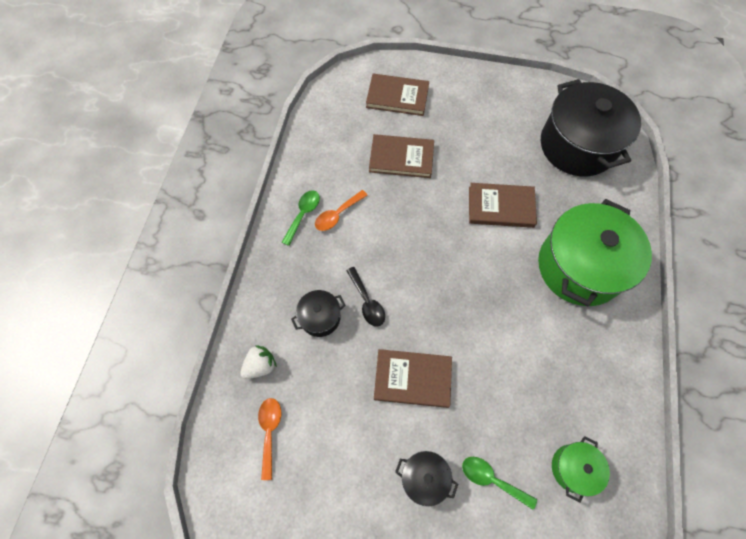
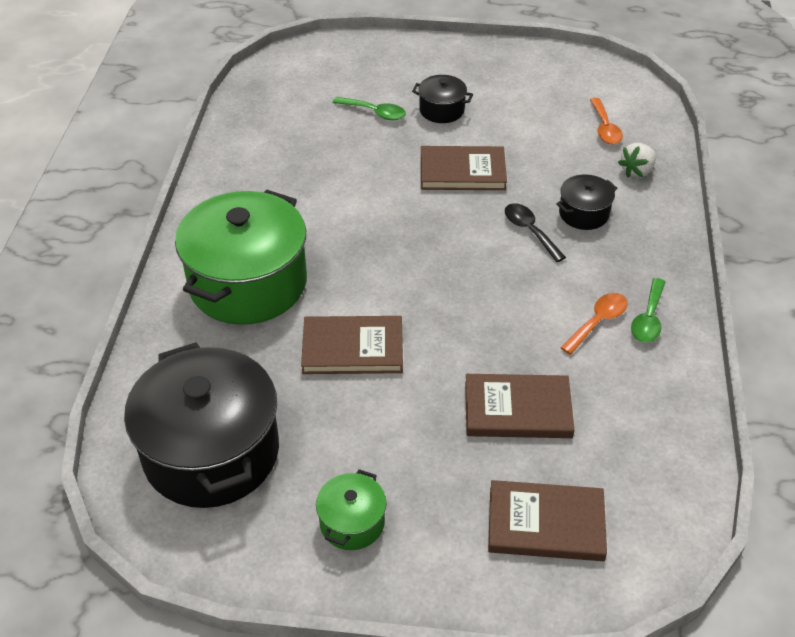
camera: 175 degrees right, 20 degrees down
green pot [552,436,610,503] -> green pot moved to [316,469,386,550]

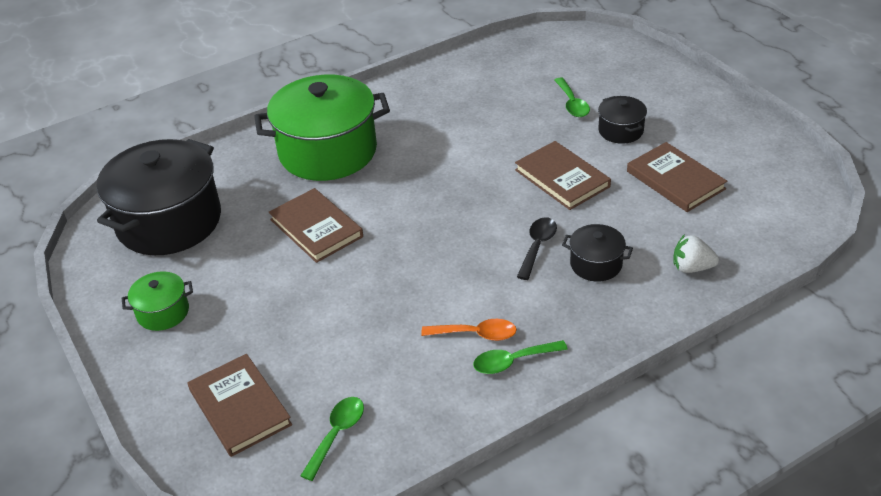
camera: 55 degrees right, 5 degrees down
brown book [465,374,575,438] -> brown book moved to [627,142,727,212]
orange spoon [590,98,623,144] -> none
none -> green spoon [300,397,364,481]

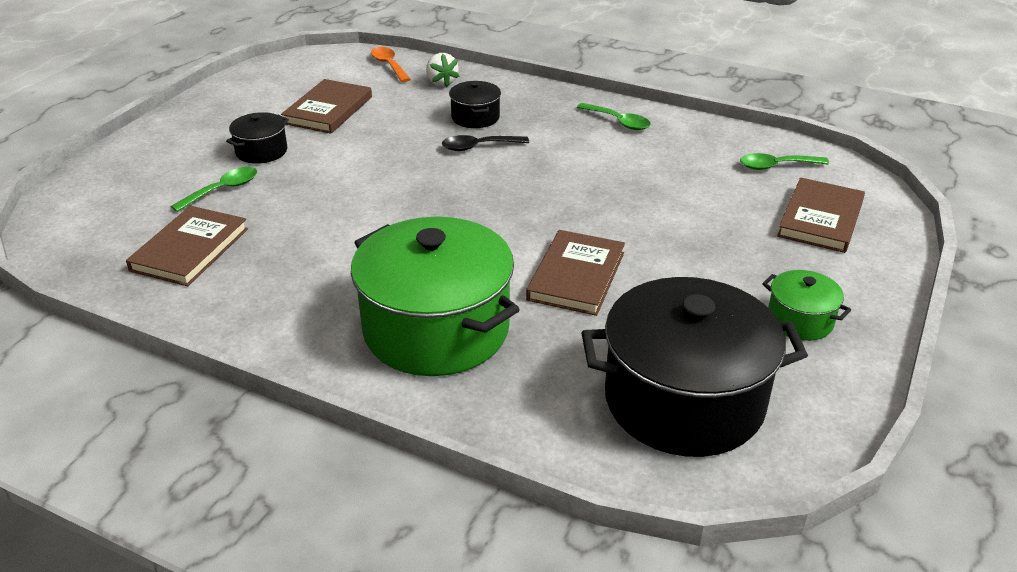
camera: 125 degrees left, 5 degrees down
orange spoon [421,319,517,341] -> orange spoon moved to [371,47,411,82]
brown book [515,141,611,210] -> brown book moved to [126,206,248,286]

